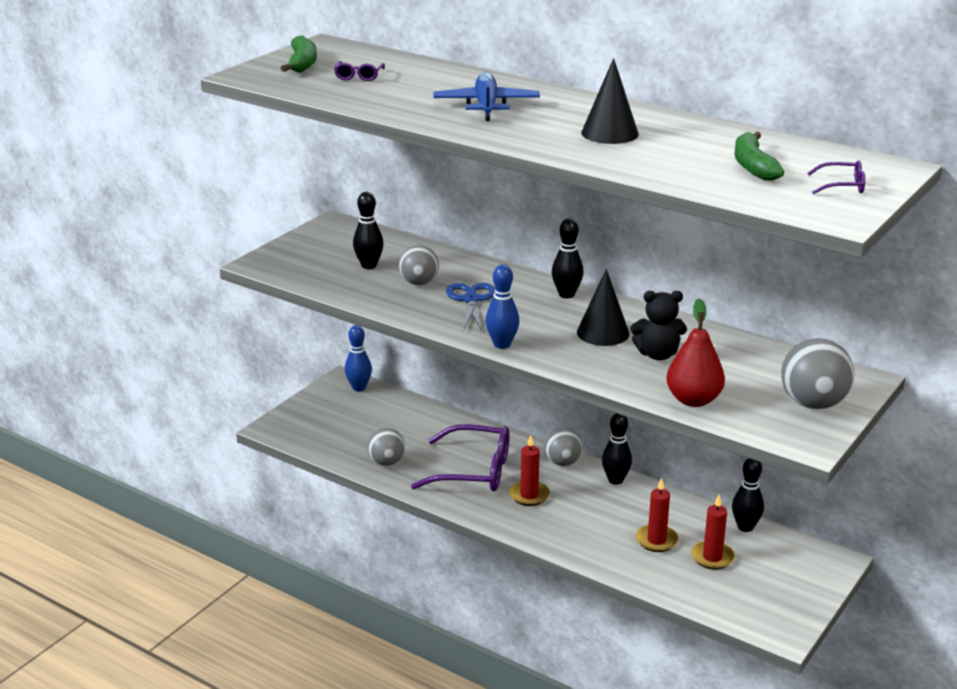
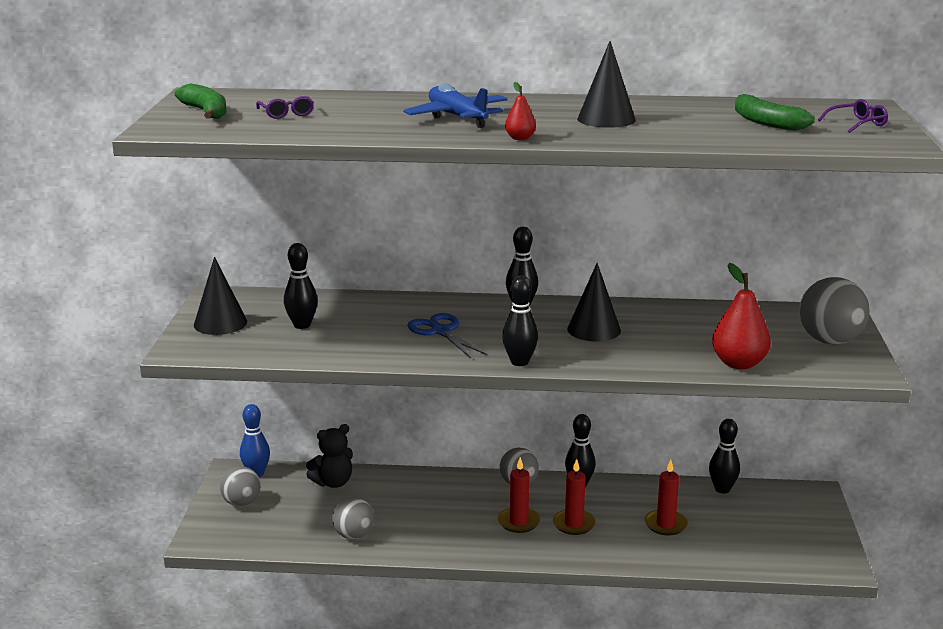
camera: 30 degrees left, 5 degrees down
grey ball [399,245,439,285] -> grey ball moved to [220,466,261,507]
purple glasses [411,424,509,491] -> none
blue bowling pin [485,265,519,349] -> black bowling pin [502,275,538,366]
black teddy bear [630,291,687,360] -> black teddy bear moved to [306,424,353,488]
red candle [691,495,735,569] -> red candle moved to [553,459,596,535]
none -> black cone [194,257,247,335]
none -> red pear [505,82,536,140]

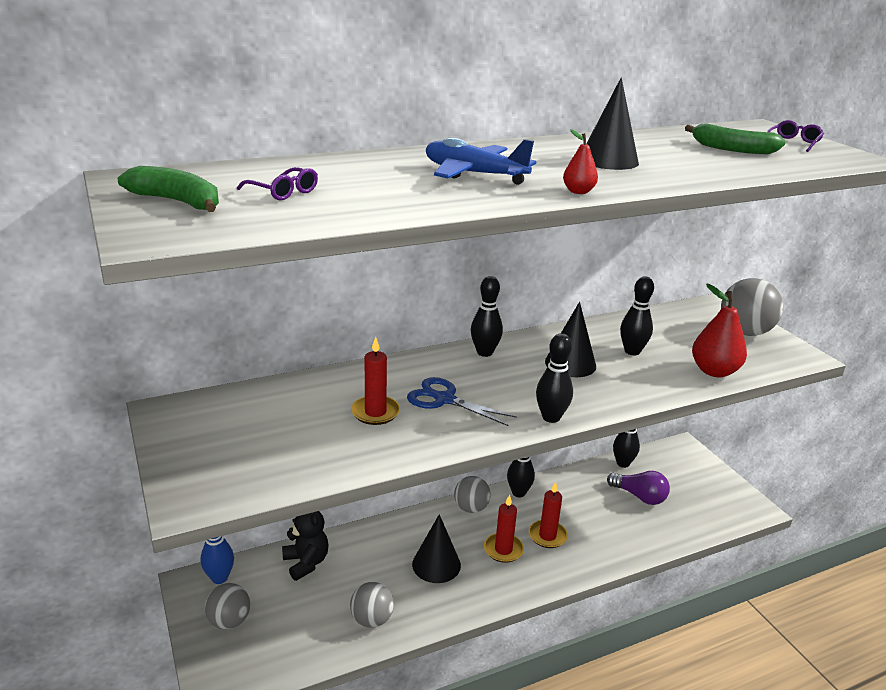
camera: 30 degrees left, 5 degrees up
black cone [194,257,247,335] -> black cone moved to [412,514,461,583]
black bowling pin [284,243,318,329] -> black bowling pin moved to [620,276,654,355]
black teddy bear [306,424,353,488] -> black teddy bear turned 60 degrees counterclockwise [282,511,329,581]
red candle [645,460,688,535] -> red candle moved to [351,337,400,425]
none -> purple light bulb [607,471,670,505]

